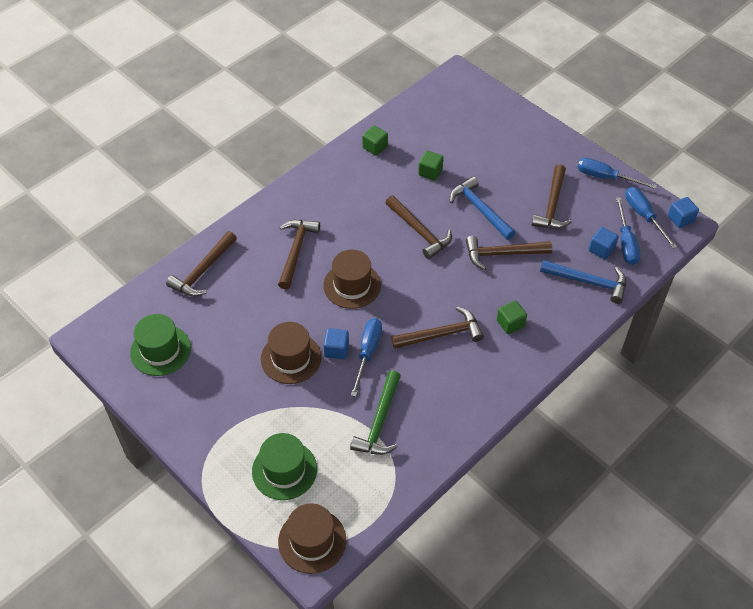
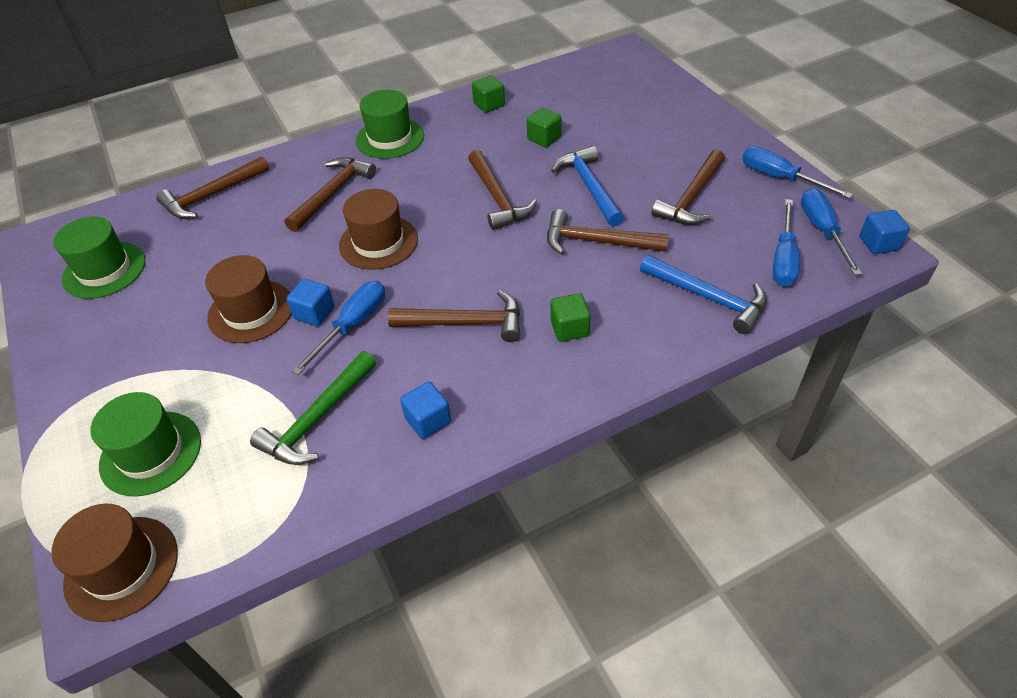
camera: 20 degrees right, 5 degrees down
blue cube [589,227,619,259] -> blue cube moved to [400,382,451,439]
none -> green hat [356,90,424,159]

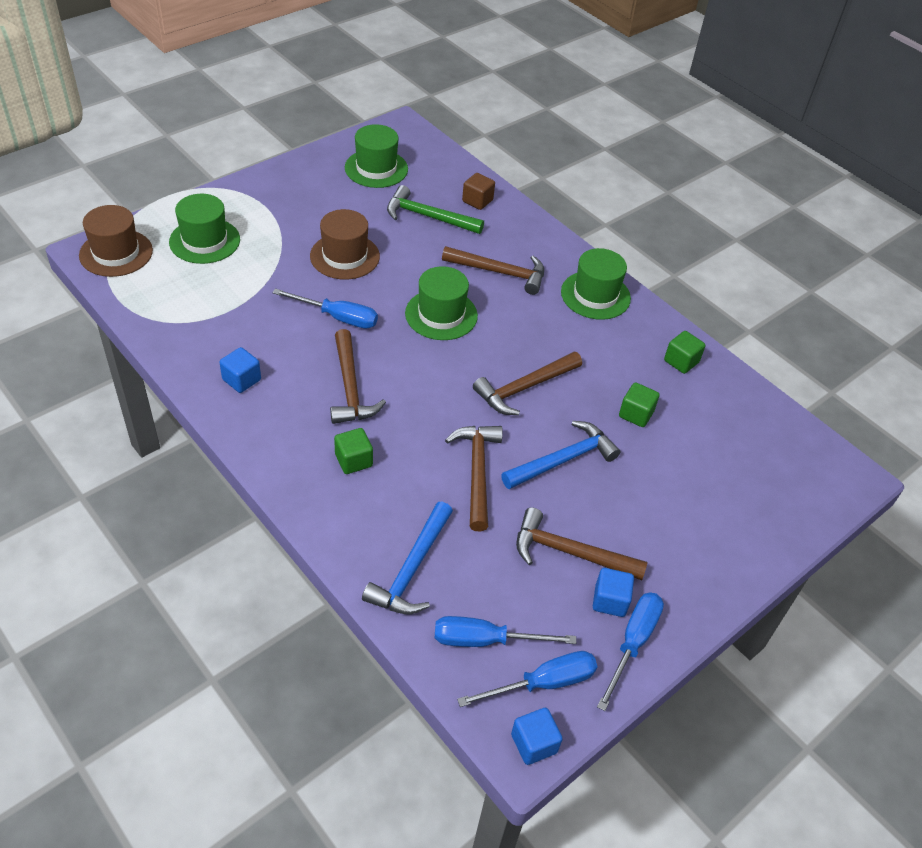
camera: 70 degrees right, 0 degrees up
brown hammer [156,156,270,219] -> brown cube [462,173,495,210]
green hammer [250,351,376,465] -> green hammer moved to [387,185,484,234]
blue cube [286,279,335,326] -> blue cube moved to [593,568,634,617]
brown hat [339,189,418,270] -> green hat [405,266,478,340]

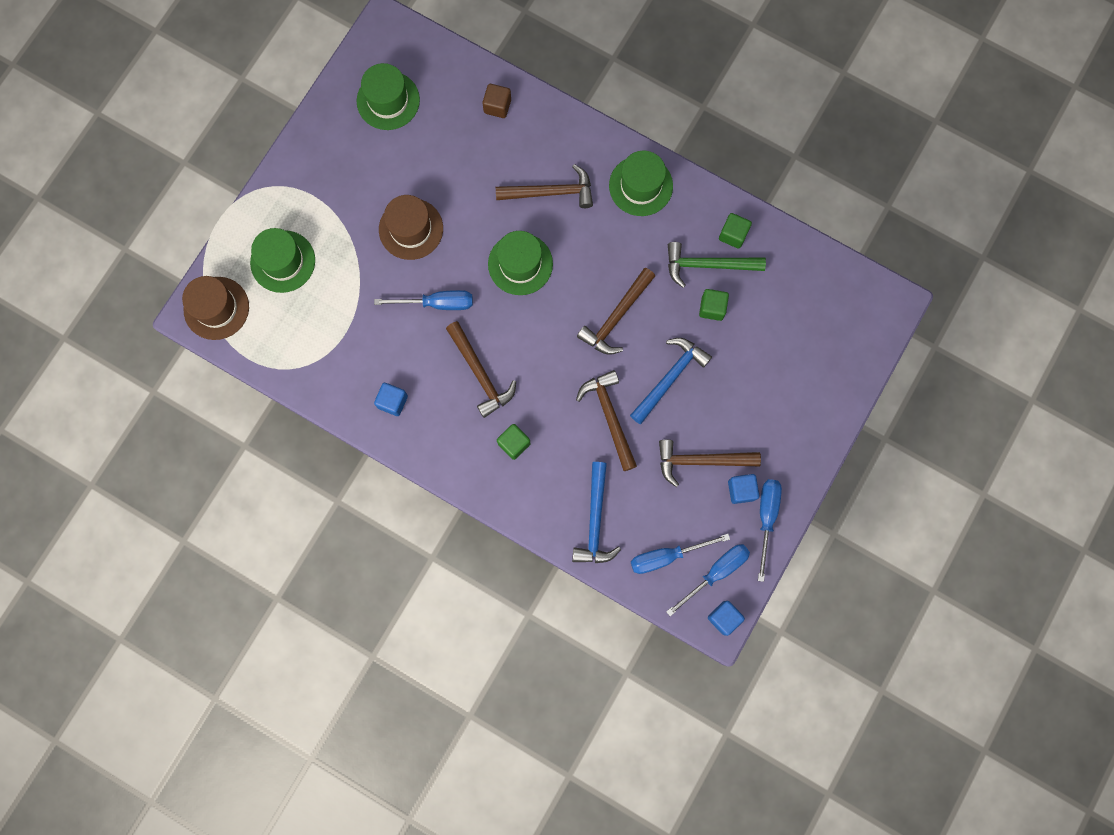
camera: 15 degrees left, 30 degrees up
green hammer [387,185,484,234] -> green hammer moved to [668,242,766,288]

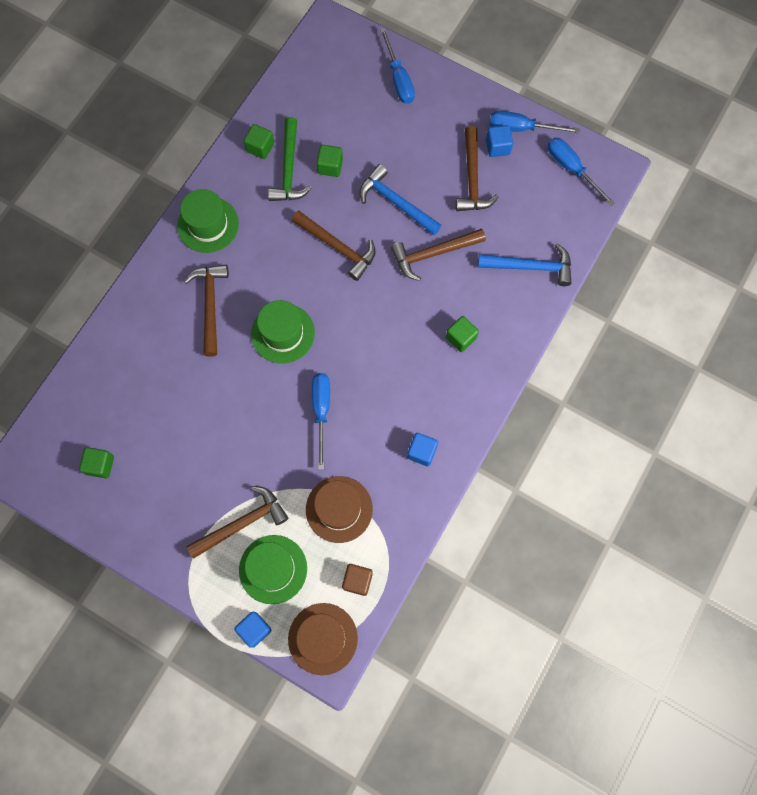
camera: 90 degrees left, 5 degrees down
green hat [357,63,420,130] -> green cube [79,447,114,478]
brown hat [379,195,443,260] -> brown hat moved to [306,476,373,543]
brown hammer [446,321,516,418] -> brown hammer moved to [187,486,289,559]
brown cube [483,84,511,118] -> brown cube moved to [342,564,373,596]
blue screwdriver [631,534,730,574] -> blue screwdriver moved to [380,28,415,104]
blue cube [708,601,745,636] -> blue cube moved to [234,612,271,648]

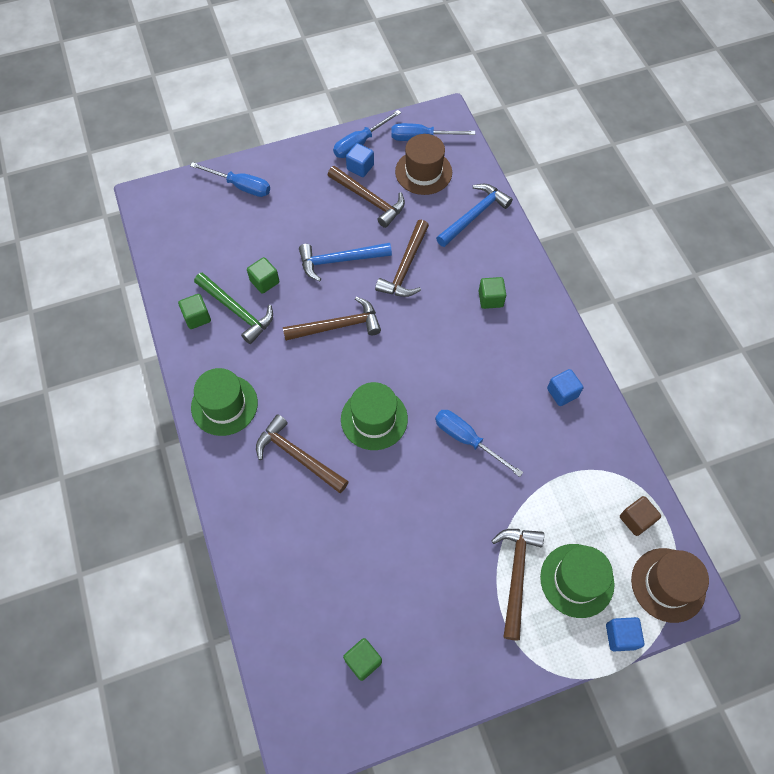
camera: 50 degrees left, 10 degrees down
brown hat [306,476,373,543] -> brown hat moved to [395,134,452,195]

